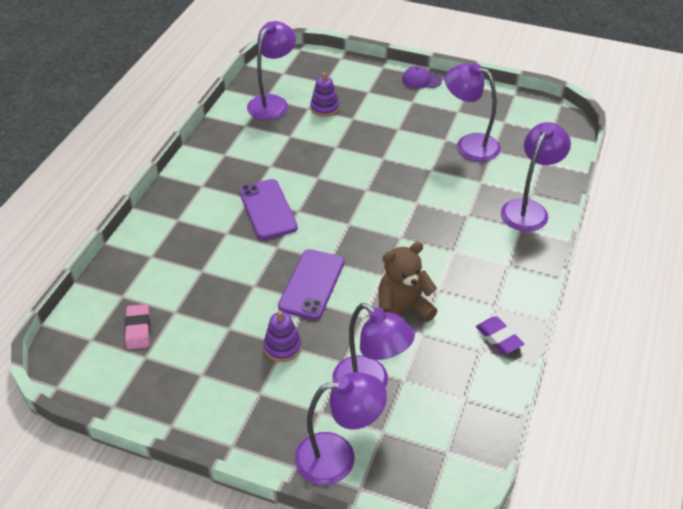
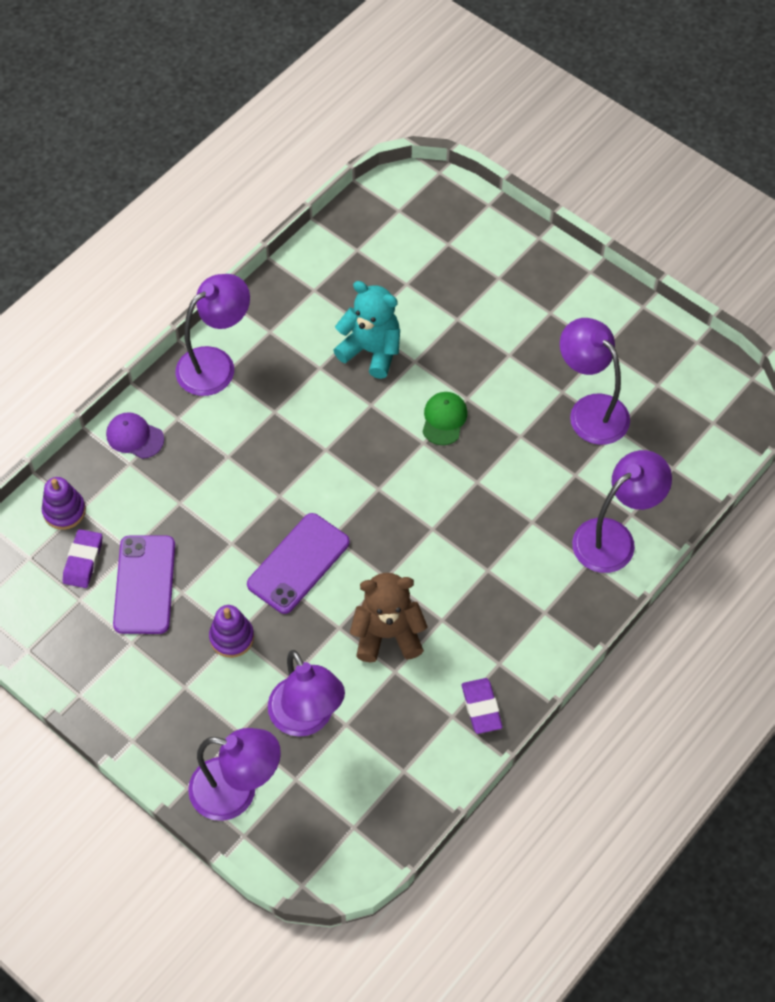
camera: 20 degrees right, 15 degrees up
pink eraser [125,304,150,349] -> purple eraser [63,529,102,588]
purple phone [239,179,298,240] -> purple phone moved to [113,535,175,634]
purple lamp [247,21,296,120] -> purple lamp moved to [175,274,250,396]
purple stacking toy [310,73,339,117] -> purple stacking toy moved to [42,477,86,530]
purple cap [402,66,442,89] -> purple cap moved to [106,412,164,459]
none -> turquoise teddy bear [333,281,400,379]
none -> green cap [422,392,468,445]

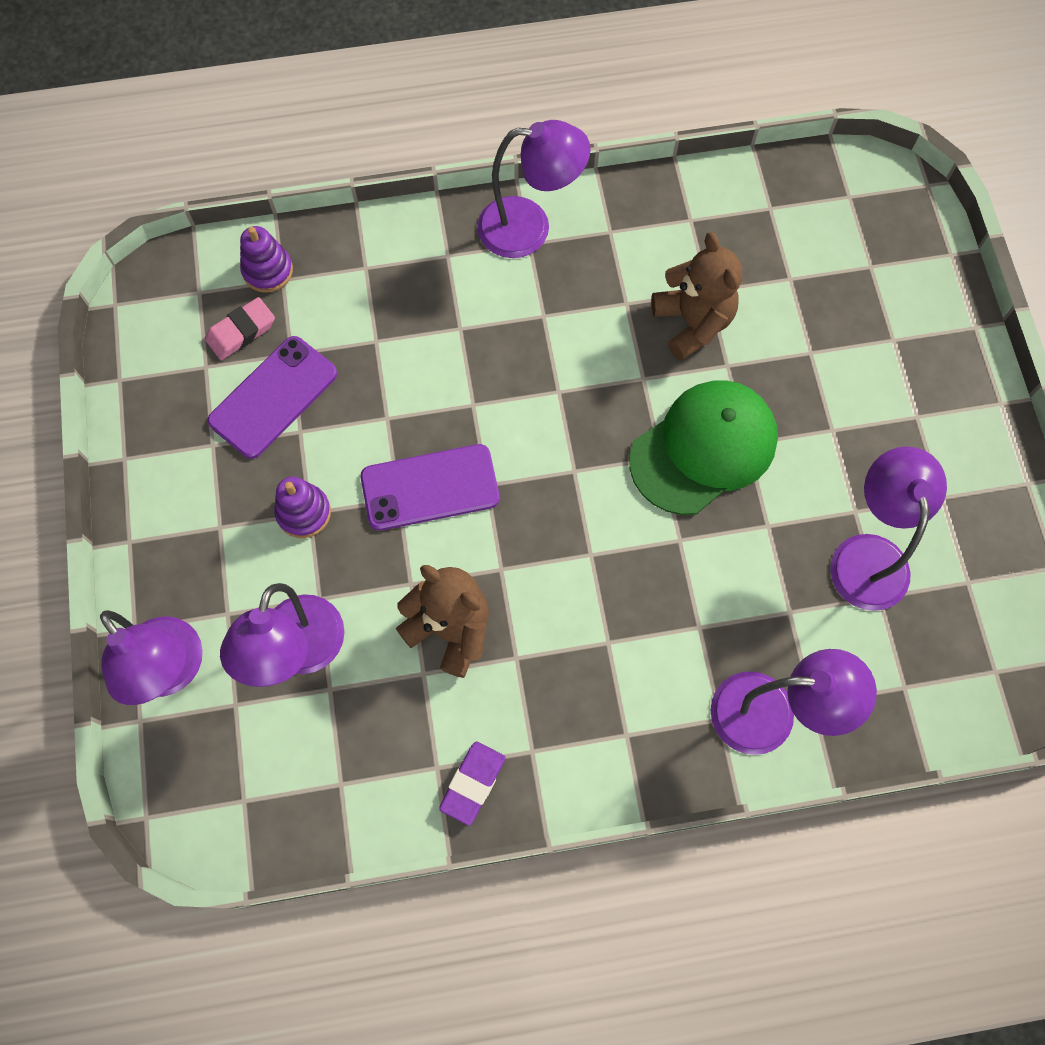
camera: 40 degrees right, 10 degrees up
purple eraser [63,529,102,588] -> pink eraser [205,297,275,360]
purple cap [106,412,164,459] -> none
turquoise teddy bear [333,281,400,379] -> brown teddy bear [651,232,742,361]
green cap [422,392,468,445] -> green cap [629,380,778,515], size x2.06

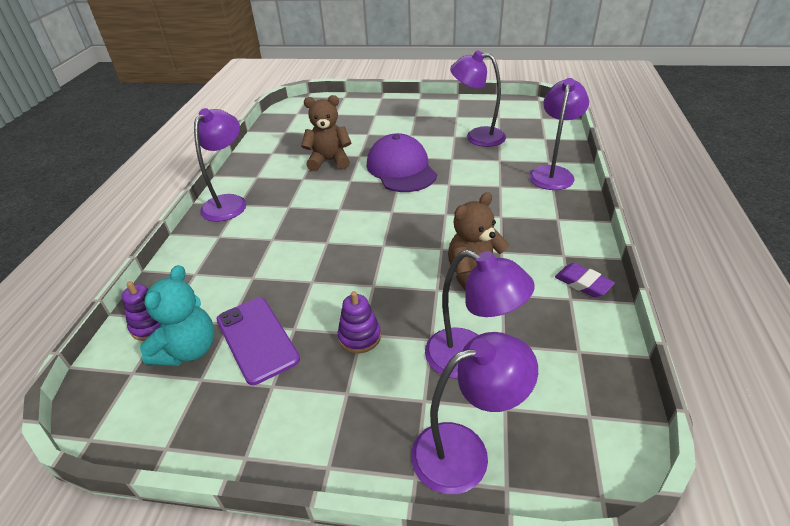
camera: 70 degrees left, 30 degrees down
pink eraser [205,297,275,360] -> turquoise teddy bear [140,265,215,366]
purple phone [361,444,500,531] -> none
green cap [629,380,778,515] -> purple cap [367,133,437,192]

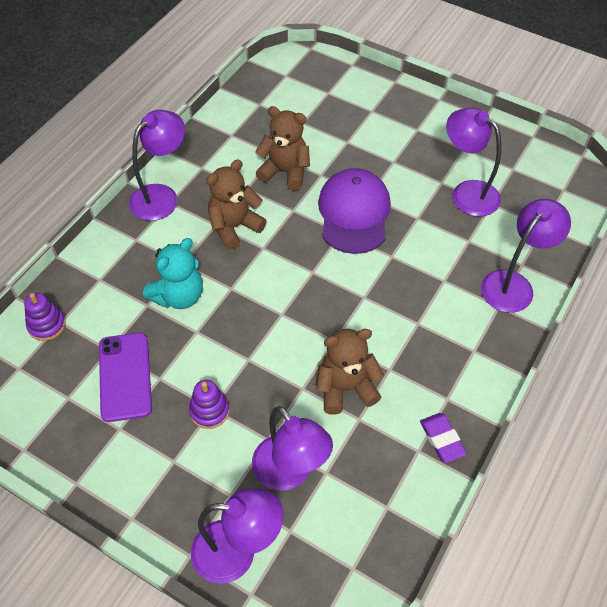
camera: 20 degrees right, 15 degrees up
turquoise teddy bear [140,265,215,366] -> turquoise teddy bear moved to [143,238,203,309]
none -> brown teddy bear [206,159,267,250]

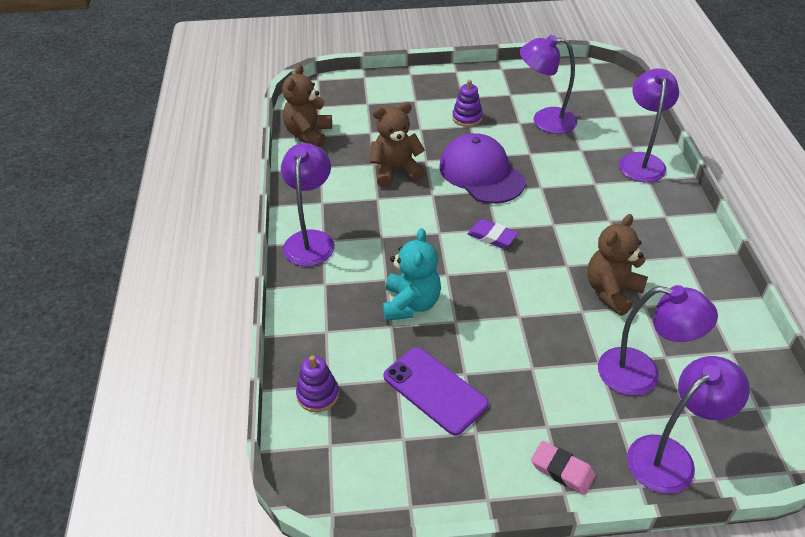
camera: 35 degrees left, 10 degrees down
purple stacking toy [189,380,229,429] -> purple stacking toy moved to [452,80,483,127]
brown teddy bear [206,159,267,250] -> brown teddy bear moved to [282,64,332,148]
purple eraser [420,413,467,463] -> purple eraser moved to [467,219,518,248]
none -> pink eraser [531,441,596,495]

